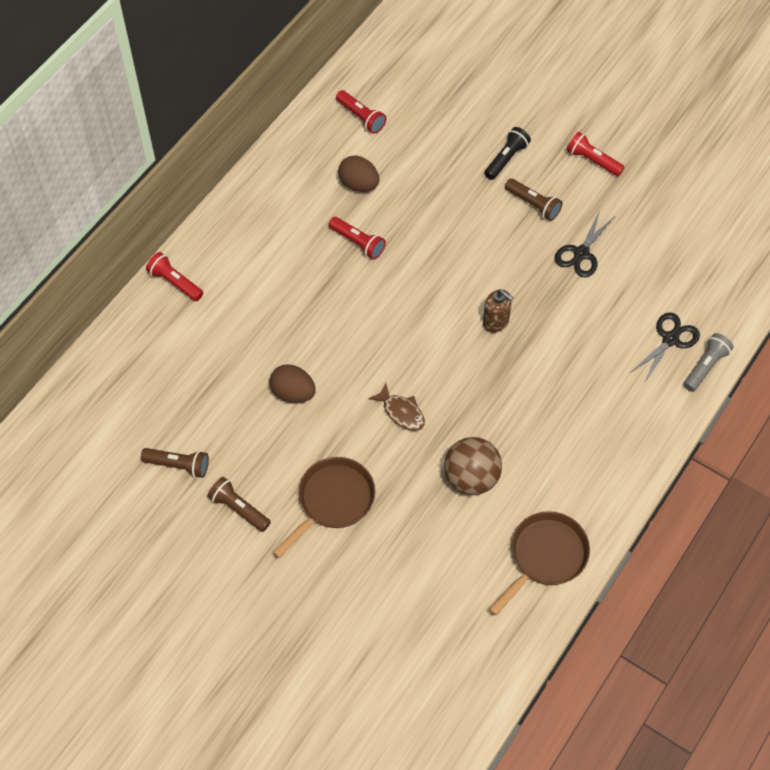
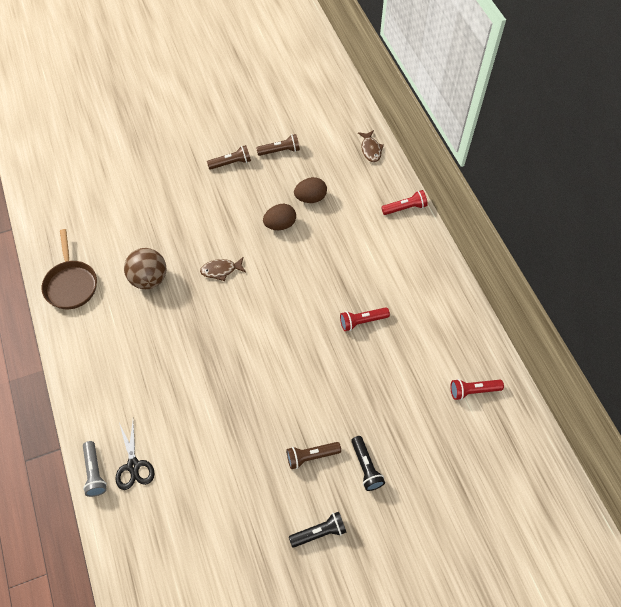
camera: 125 degrees right, 0 degrees up
brown flashlight [141,448,209,478] -> brown flashlight turned 150 degrees counterclockwise [256,134,300,156]
brown pan [273,457,375,558] -> none
brown egg [338,156,379,192] -> brown egg moved to [294,177,327,203]
brown soap dispenser [483,289,513,333] -> none
black scissors [554,211,615,277] -> none
red flashlight [567,132,624,176] -> black flashlight [289,512,346,547]
none -> brown fish [358,130,384,162]

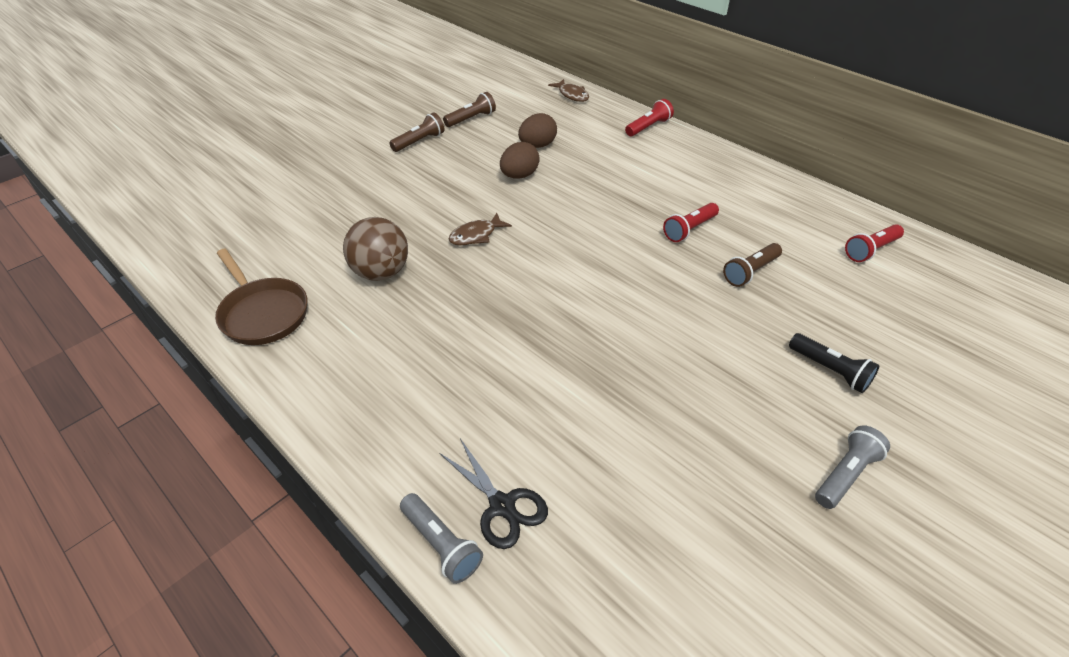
camera: 25 degrees left, 15 degrees down
brown flashlight [286,442,341,469] -> brown flashlight moved to [723,243,782,287]
black flashlight [289,512,346,547] -> grey flashlight [815,425,890,509]

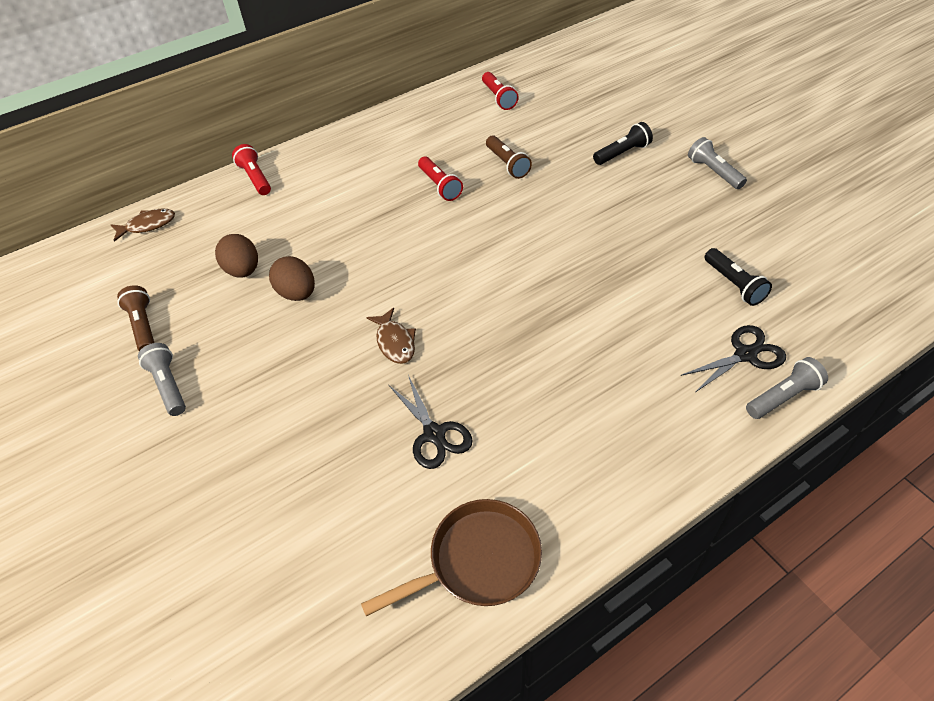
camera: 75 degrees left, 5 degrees up
brown ball [343,217,408,281] -> black scissors [389,375,473,469]
brown flashlight [389,113,444,152] -> grey flashlight [138,343,186,416]
none -> black flashlight [704,248,772,306]

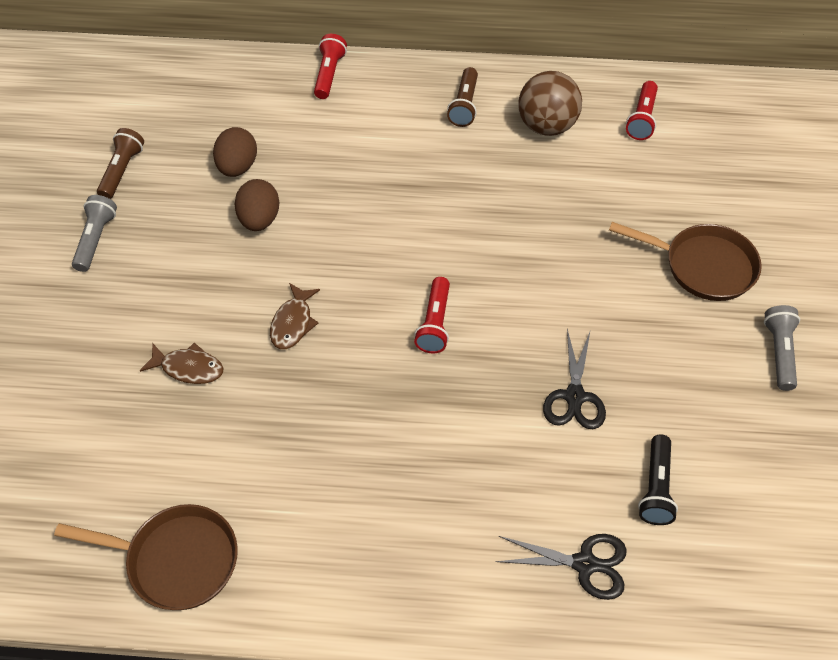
camera: 35 degrees right, 5 degrees up
brown fish [111,209,175,242] -> brown fish moved to [140,343,223,384]
black scissors [389,375,473,469] -> black scissors moved to [543,329,606,429]
red flashlight [418,157,463,201] -> red flashlight moved to [414,277,450,354]
brown flashlight [486,136,532,179] -> brown flashlight moved to [447,67,478,127]
black flashlight [593,122,653,165] -> brown pan [609,222,762,301]
grey flashlight [746,357,828,419] -> none
none -> brown ball [518,71,582,136]

